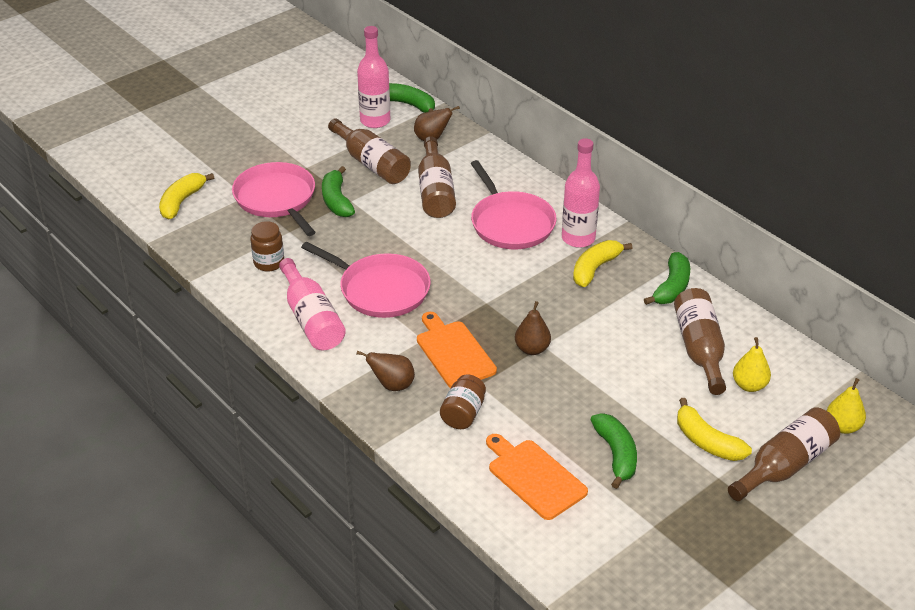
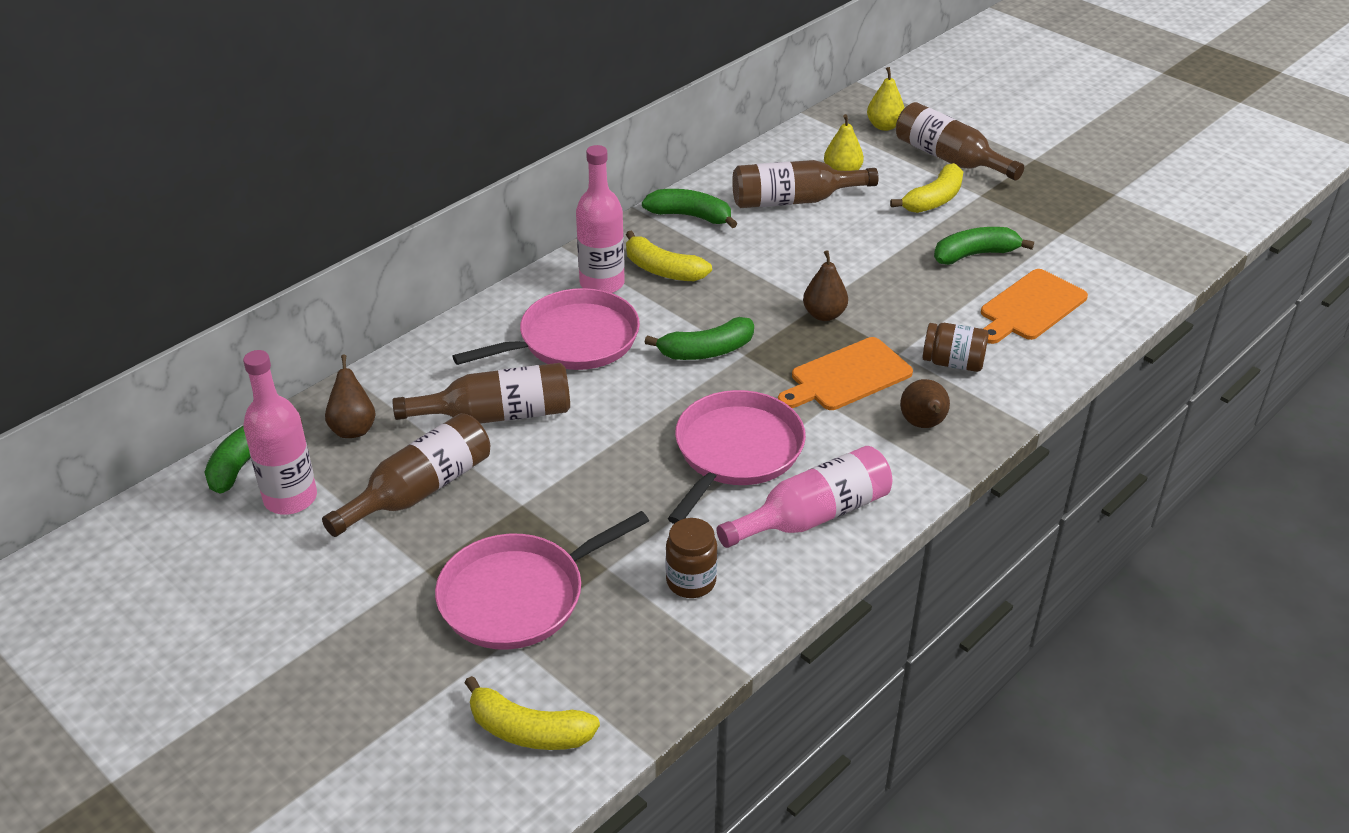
camera: 95 degrees left, 0 degrees up
green banana [322,166,355,217] -> green banana moved to [644,317,754,360]

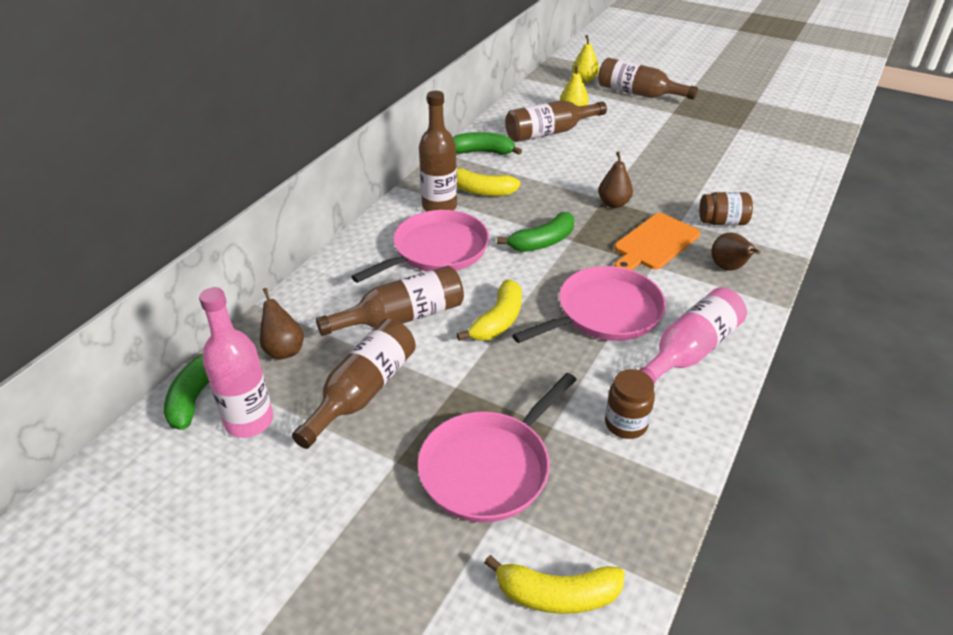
camera: 15 degrees left, 0 degrees up
pink bottle [576,145,625,293] -> brown bottle [419,91,457,211]
pink pan [668,390,806,524] -> pink pan turned 45 degrees clockwise [512,266,666,343]
yellow banana [890,163,963,213] -> yellow banana moved to [457,279,522,341]
green banana [934,227,1034,265] -> none
orange cutting board [981,269,1088,344] -> none

